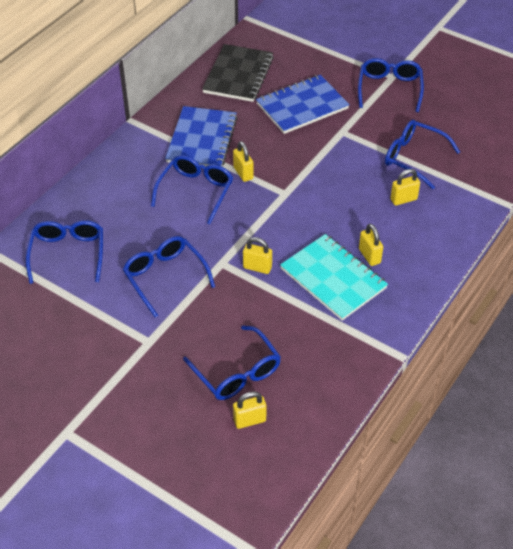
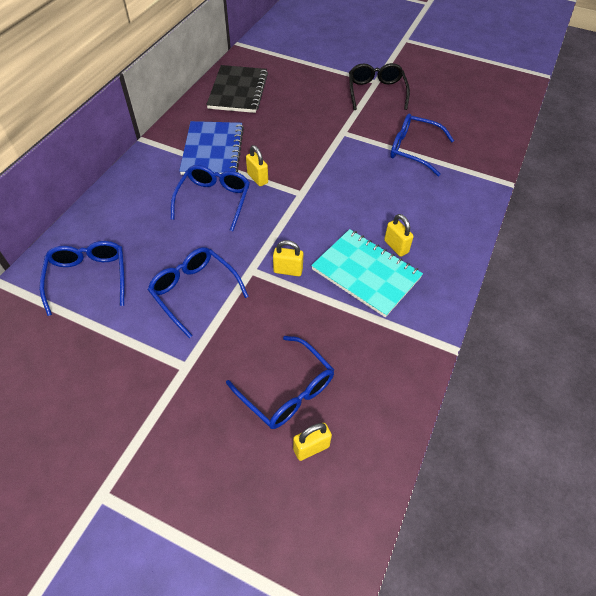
camera: 10 degrees left, 5 degrees up
blue notebook [256,75,350,134] -> none
blue glasses [358,58,424,112] -> black glasses [349,63,410,110]
yellow padlock [390,169,420,206] -> none

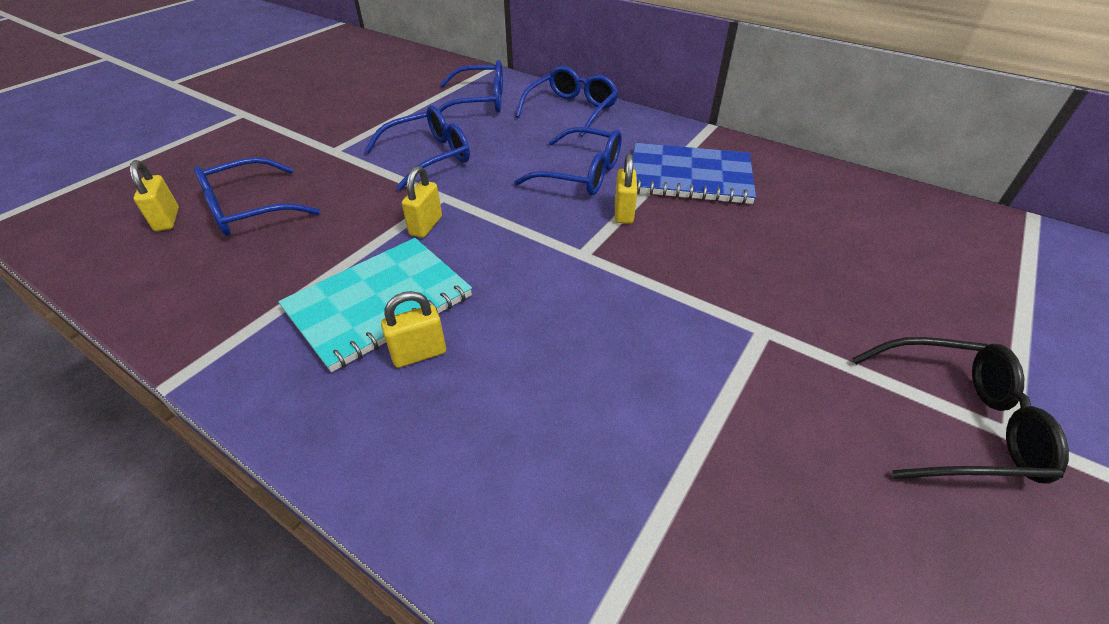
camera: 100 degrees right, 10 degrees down
black notebook [206,65,268,113] -> none
yellow padlock [246,145,268,186] -> yellow padlock turned 60 degrees counterclockwise [615,153,638,224]
blue glasses [390,113,454,176] -> blue glasses moved to [515,66,619,137]

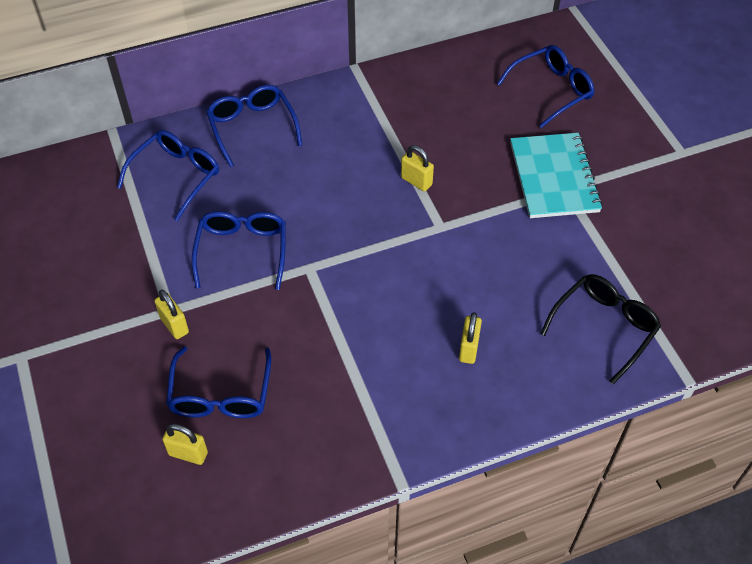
camera: 55 degrees left, 10 degrees up
turquoise notebook [278,238,472,372] -> turquoise notebook moved to [510,133,603,218]
yellow padlock [402,166,442,238] -> yellow padlock moved to [154,290,189,339]
blue glasses [514,127,622,195] -> blue glasses moved to [497,45,594,128]
blue notebook [633,143,756,204] -> none
black glasses [852,337,1069,484] -> black glasses moved to [540,274,661,384]

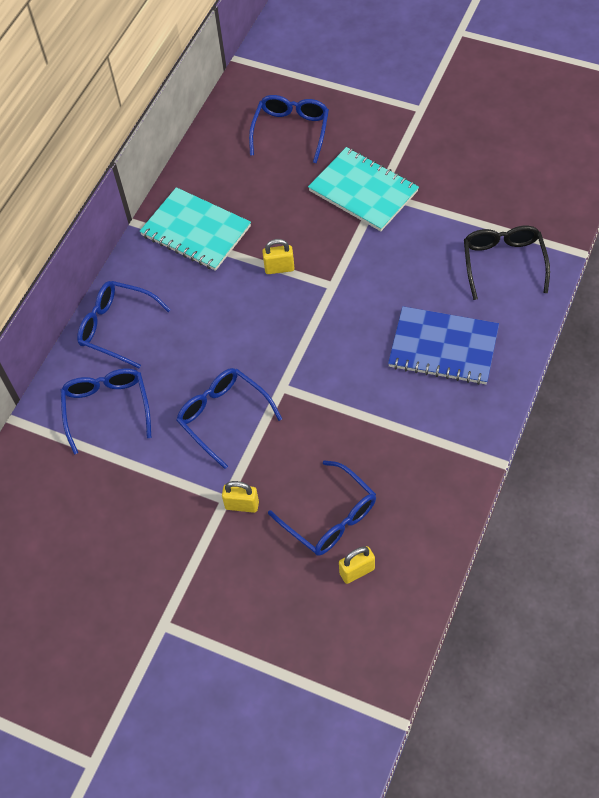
camera: 40 degrees left, 5 degrees up
yellow padlock [459,312,482,364] -> blue notebook [388,306,499,385]
none -> turquoise notebook [139,187,251,271]

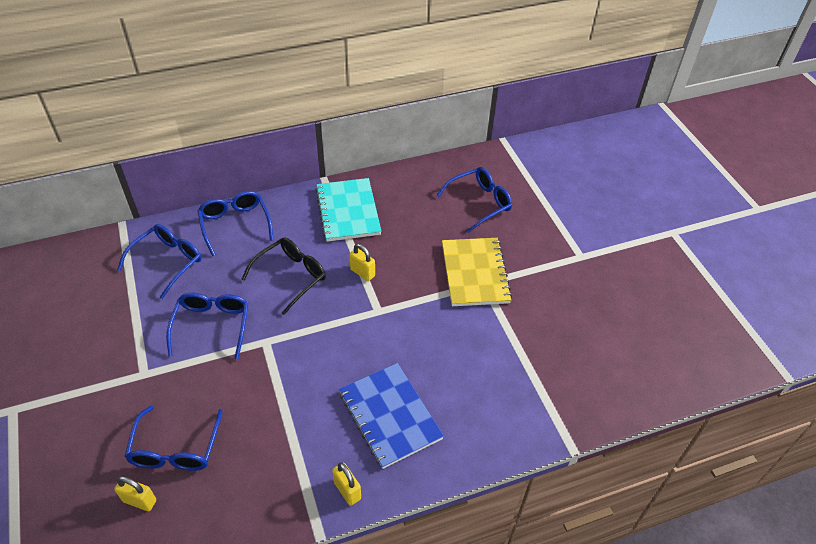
camera: 40 degrees right, 10 degrees down
yellow padlock [222,481,259,513] -> yellow padlock moved to [332,462,361,506]
turquoise notebook [308,147,419,231] -> yellow notebook [442,238,512,306]
black glasses [464,226,550,300] -> black glasses moved to [241,237,326,315]

